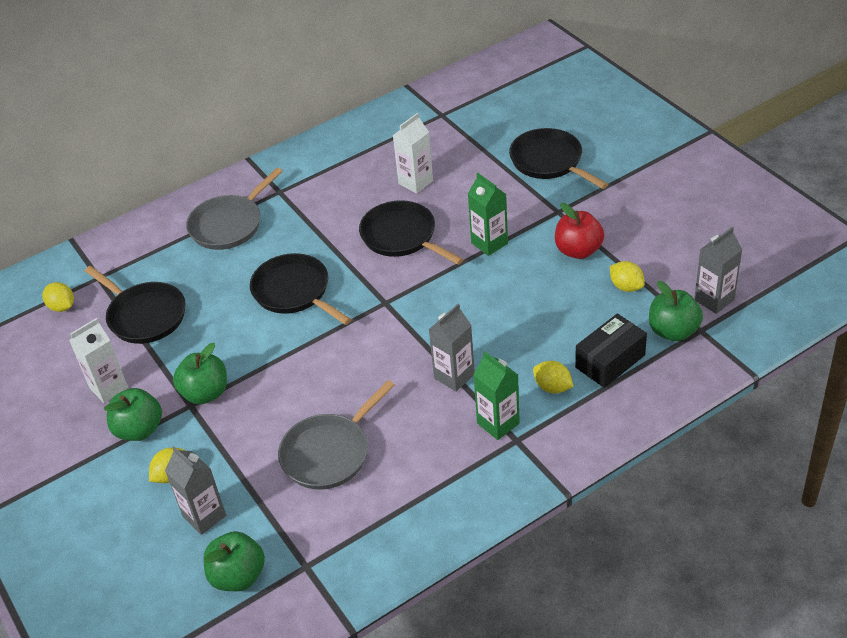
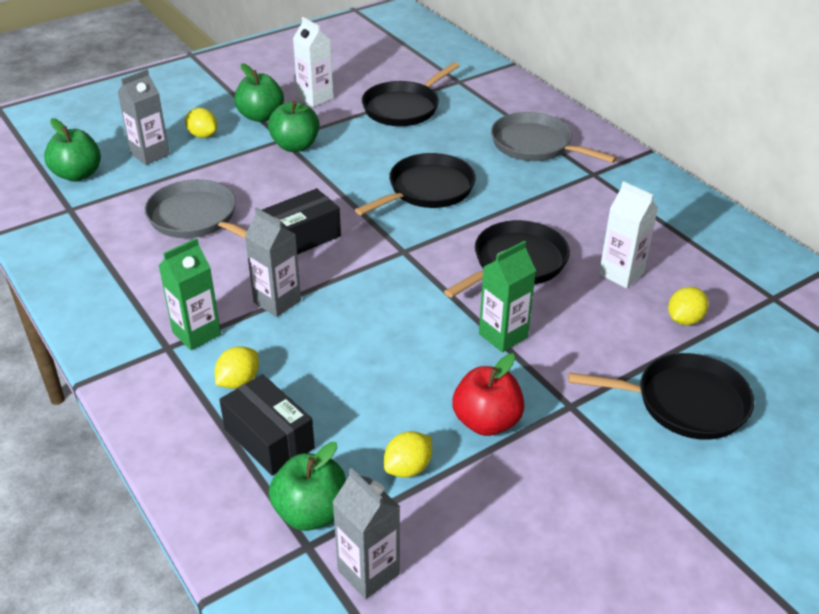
camera: 85 degrees right, 5 degrees down
yellow lemon [42,282,74,312] -> yellow lemon moved to [668,287,709,325]
black pan [509,128,608,189] -> black pan turned 45 degrees clockwise [568,353,754,440]
none -> black box [262,188,341,255]

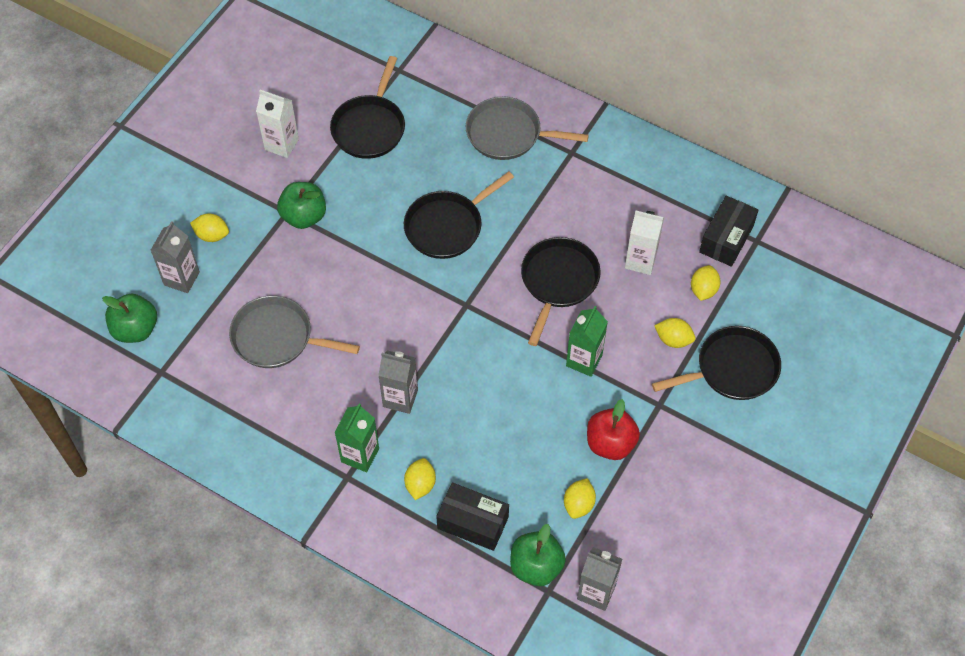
camera: 25 degrees left, 20 degrees up
green apple [234,63,284,122] -> none
black box [262,188,341,255] -> black box moved to [699,196,758,267]
black pan [355,153,476,215] -> black pan turned 150 degrees counterclockwise [404,171,514,259]
none -> yellow lemon [654,318,695,348]

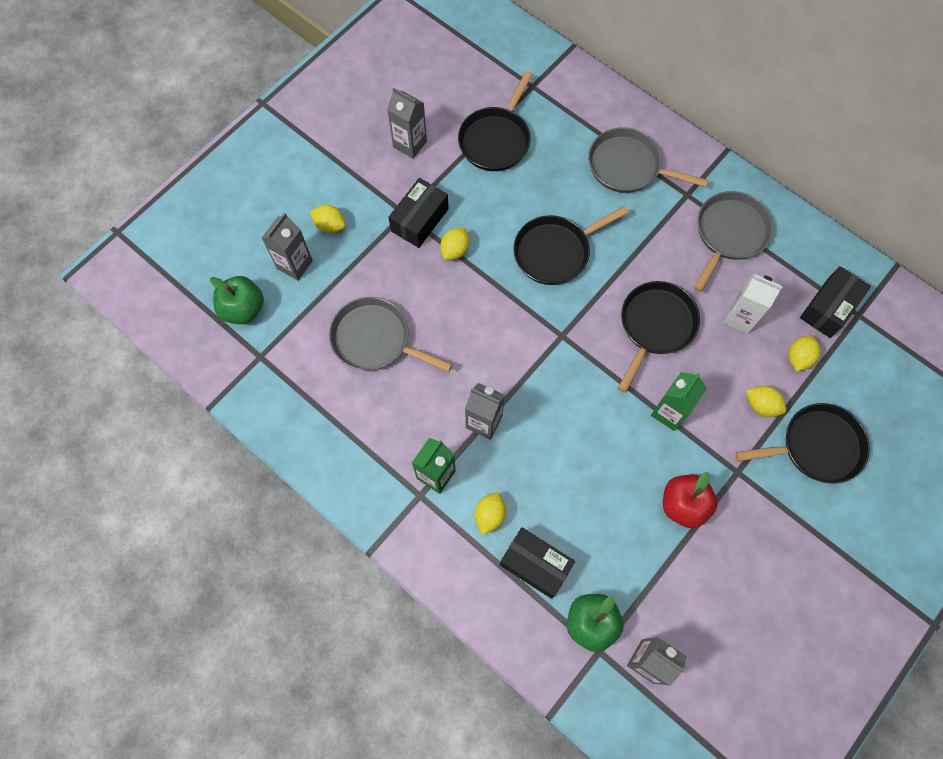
camera: 10 degrees right, 10 degrees up
white carton [256,90,299,158] -> grey carton [387,87,427,159]
green apple [277,182,326,229] -> black box [389,178,449,248]
yellow lemon [564,478,596,519] -> yellow lemon moved to [440,228,470,260]
none -> grey pan [694,191,773,292]

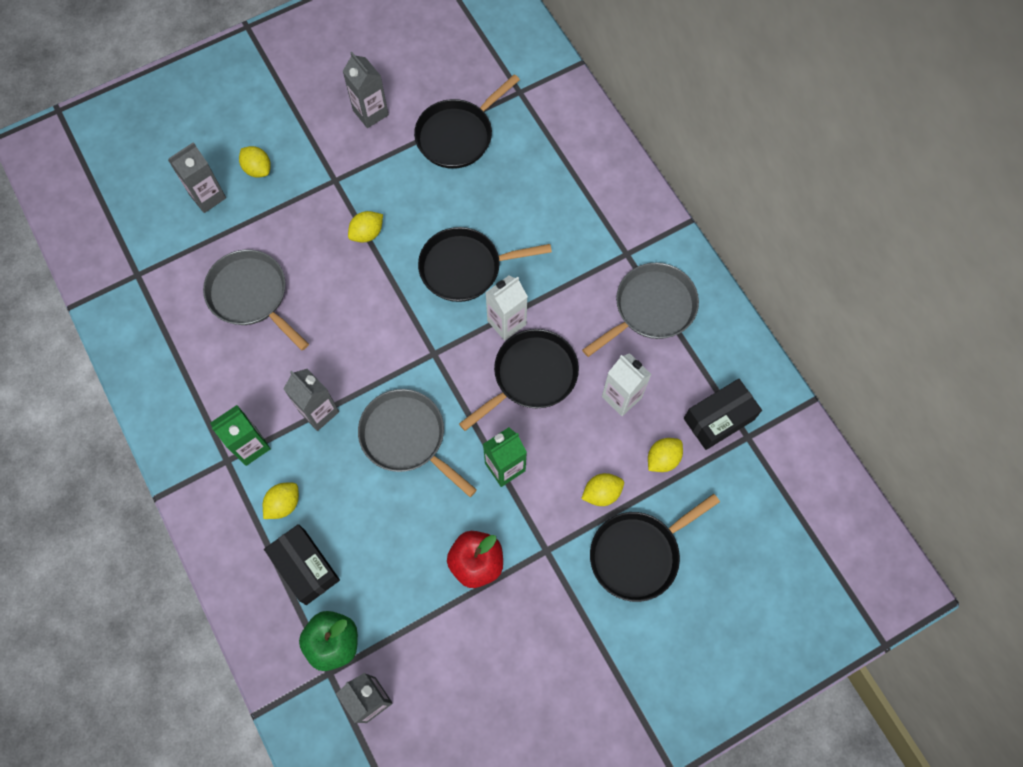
camera: 20 degrees right, 0 degrees up
green apple [210,276,264,324] -> none
black box [389,178,449,248] -> none
grey pan [588,127,708,193] -> grey pan moved to [358,389,477,497]
black pan [735,403,870,484] -> black pan turned 135 degrees clockwise [590,494,720,602]
yellow lemon [746,386,786,417] -> yellow lemon turned 75 degrees counterclockwise [581,473,624,506]
none -> white carton [485,276,528,341]

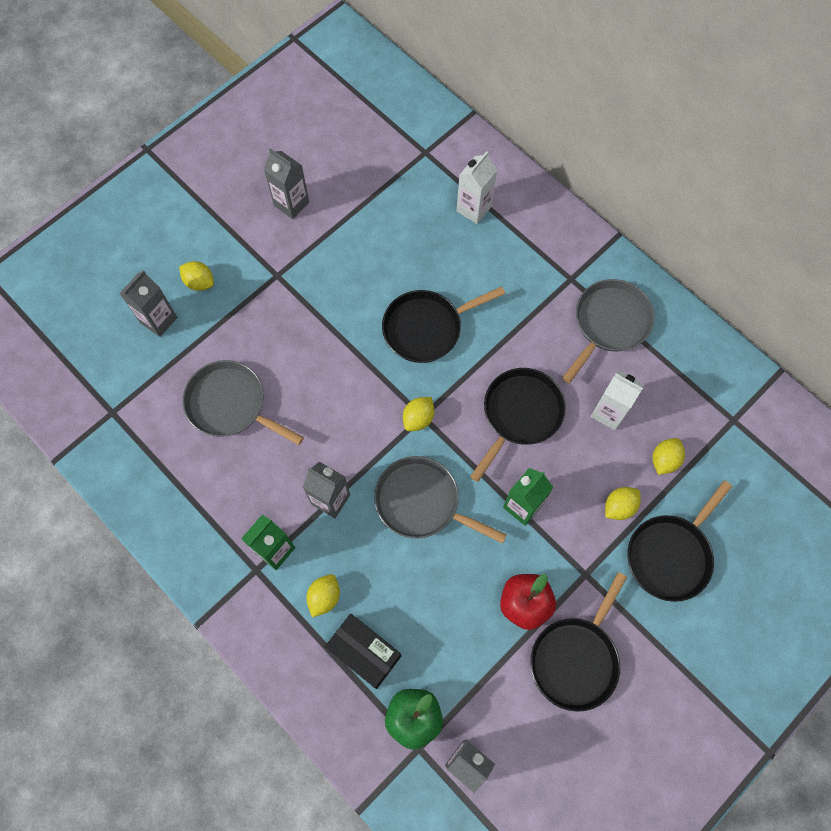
camera: 15 degrees left, 0 degrees up
yellow lemon [348,211,383,242] -> yellow lemon moved to [403,397,434,431]
black pan [414,74,520,169] -> black pan moved to [530,572,627,712]
white carton [485,276,528,341] -> white carton moved to [457,152,497,224]
black box [684,379,762,450] -> none

